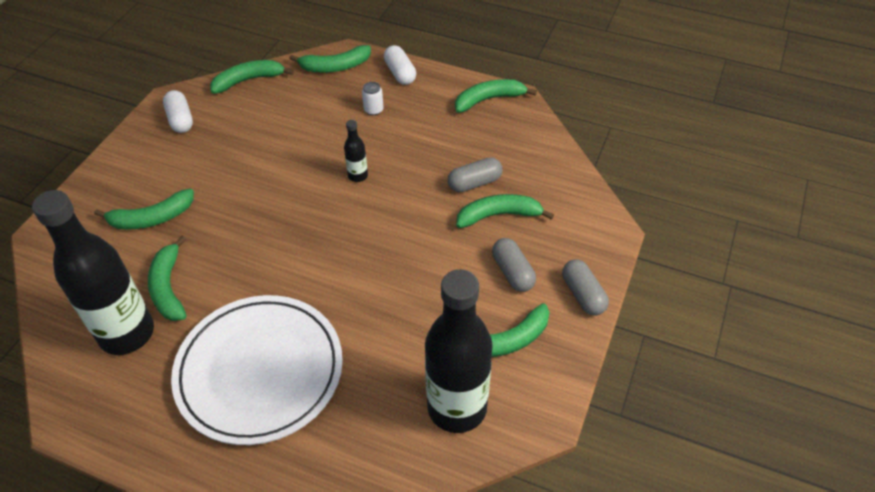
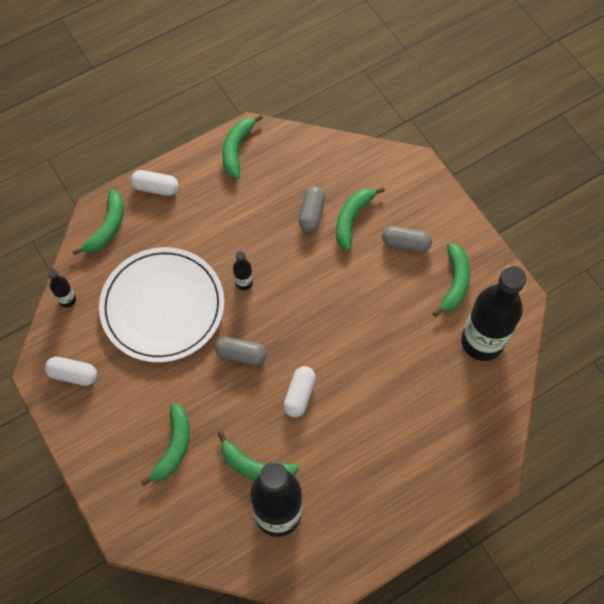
camera: 55 degrees left, 15 degrees up
white plate [171,295,343,445] -> white plate moved to [99,247,224,363]
green banana [210,60,294,94] -> black bottle [47,269,76,308]
white can [362,82,384,115] -> none
grey capsule [562,259,609,316] -> grey capsule moved to [215,337,267,366]
none -> white capsule [283,366,316,417]

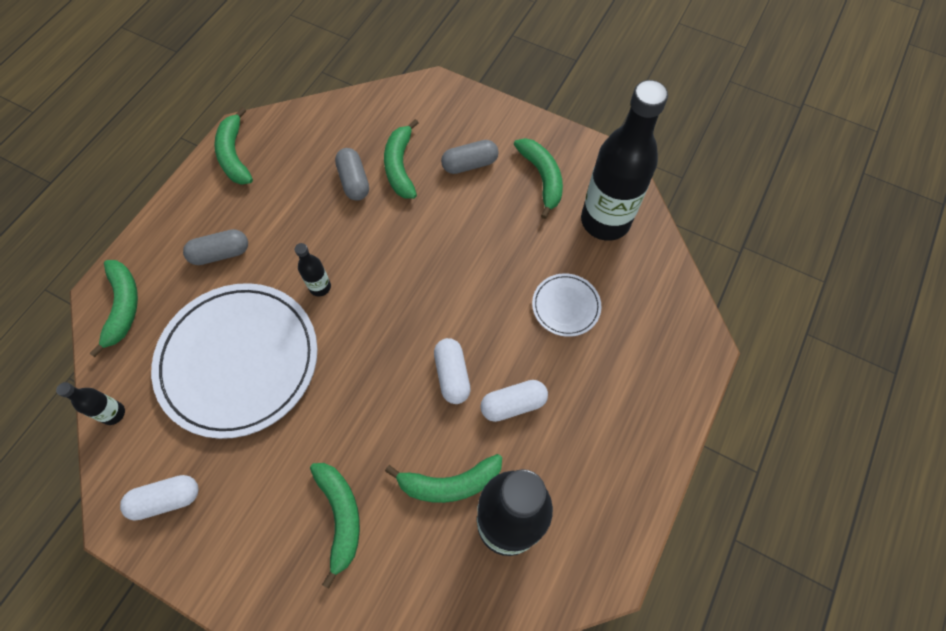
camera: 30 degrees left, 0 degrees up
white capsule [131,170,179,196] -> white capsule moved to [480,380,548,422]
grey capsule [215,337,267,366] -> grey capsule moved to [183,229,248,265]
none -> white plate [532,273,601,337]

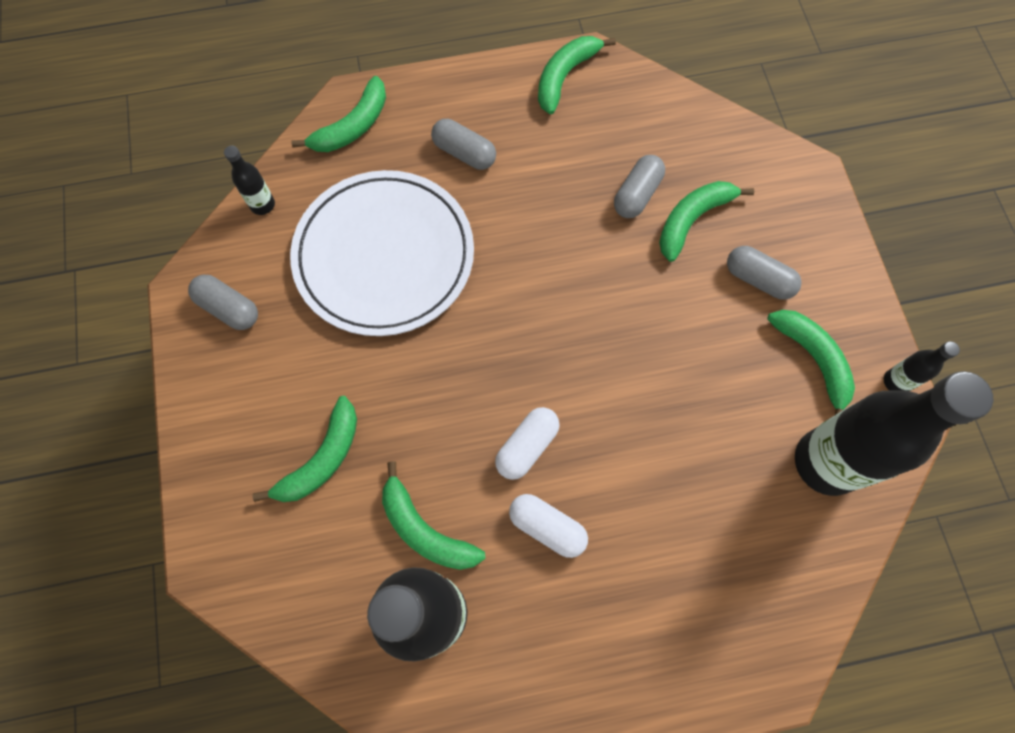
camera: 50 degrees right, 5 degrees up
white capsule [120,475,198,521] -> grey capsule [188,275,258,330]
black bottle [295,243,331,297] -> black bottle moved to [884,341,960,391]
green banana [514,138,563,219] -> green banana turned 60 degrees counterclockwise [767,310,855,415]
white plate [532,273,601,337] -> none

